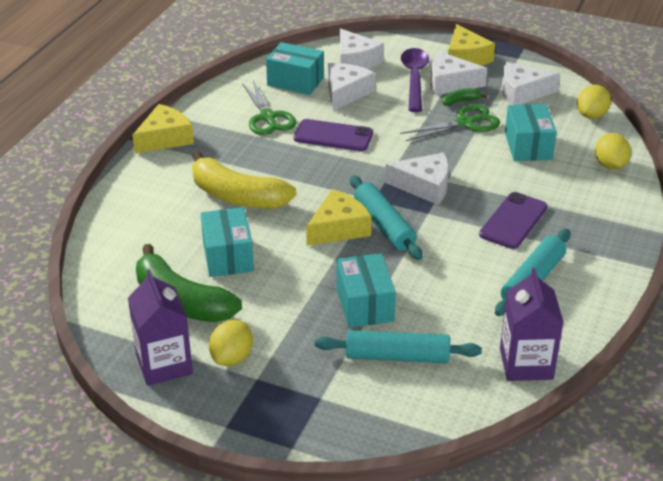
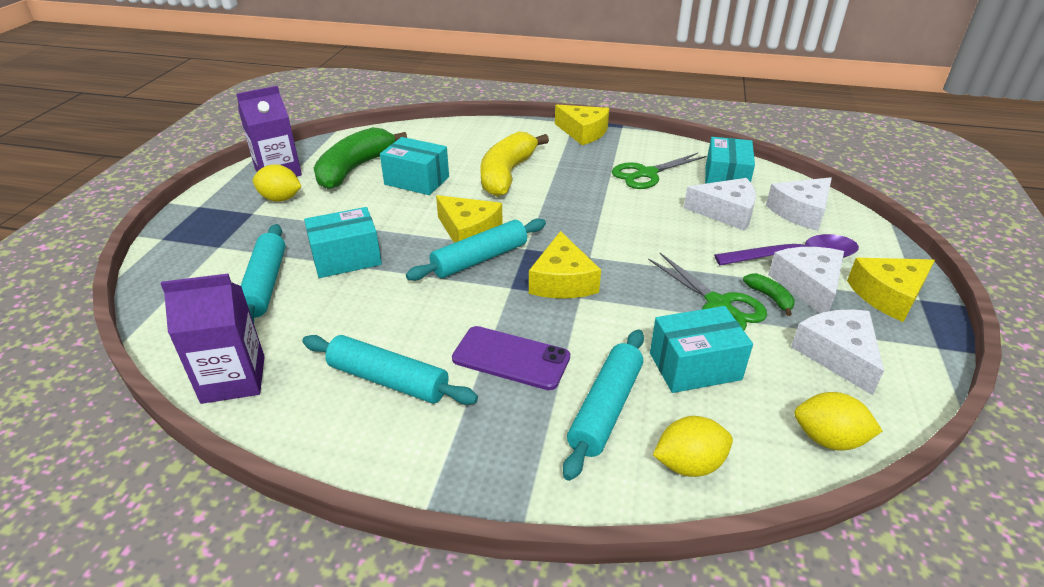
camera: 80 degrees right, 0 degrees up
turquoise box [201,207,254,277] -> turquoise box turned 45 degrees clockwise [380,137,449,195]
purple phone [294,119,373,151] -> none
white cheese [385,152,449,205] -> yellow cheese [529,231,601,298]
none -> turquoise rolling pin [563,329,644,481]

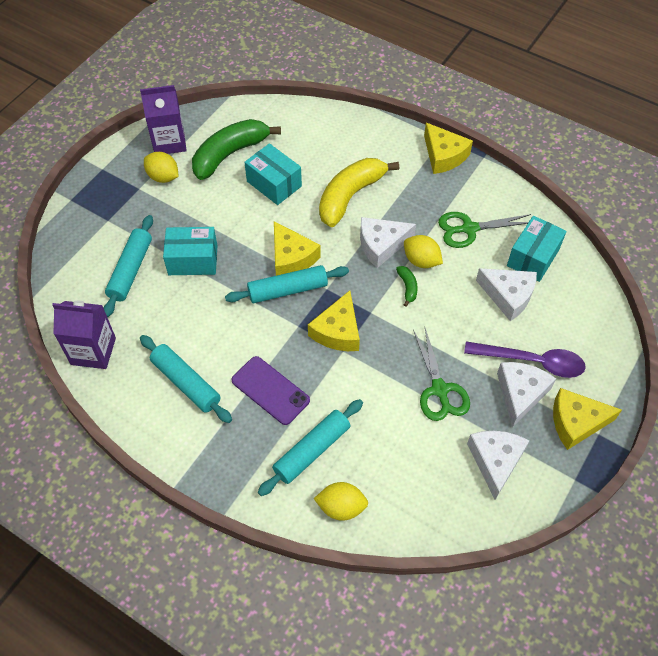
camera: 20 degrees right, 20 degrees up
turquoise box [650,306,753,393] -> none
green banana [743,273,795,316] -> green banana moved to [396,266,418,307]
white cheese [766,177,832,231] -> white cheese moved to [360,217,416,268]
yellow lemon [794,392,882,450] -> yellow lemon moved to [404,235,443,268]

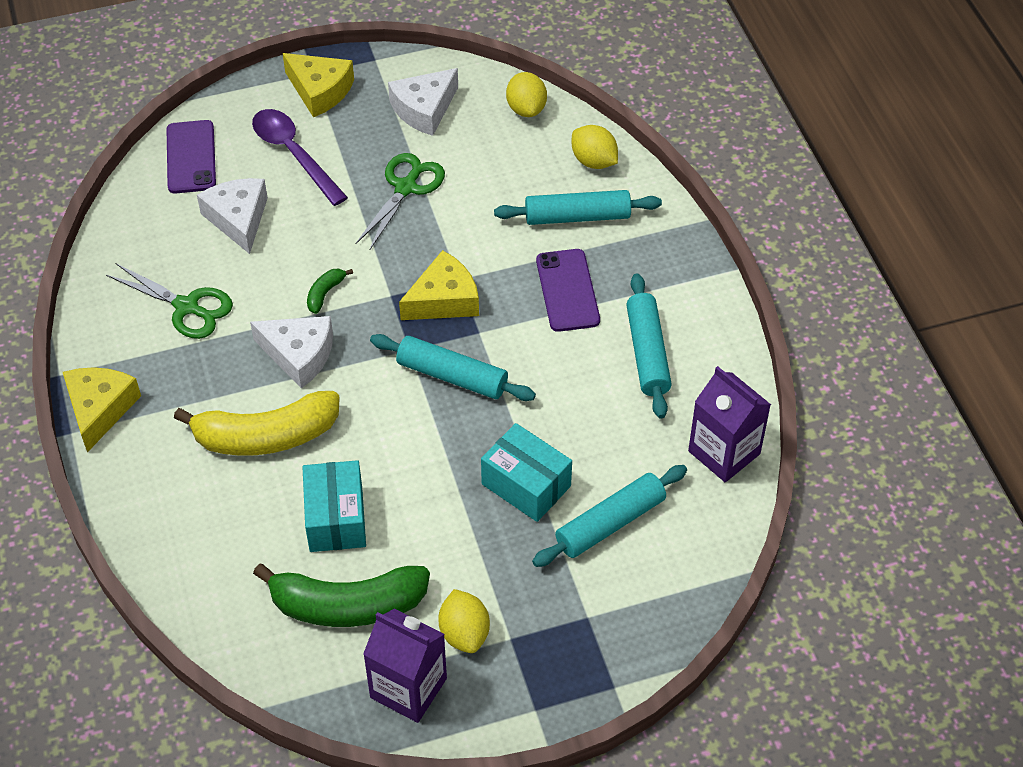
camera: 140 degrees left, 5 degrees down
yellow cheese [274,221,321,276] -> none
yellow lemon [404,235,443,268] -> yellow lemon moved to [506,72,547,117]
white cheese [497,362,556,428] -> none
turquoise box [507,216,567,282] -> none
none -> purple phone [167,120,216,193]

